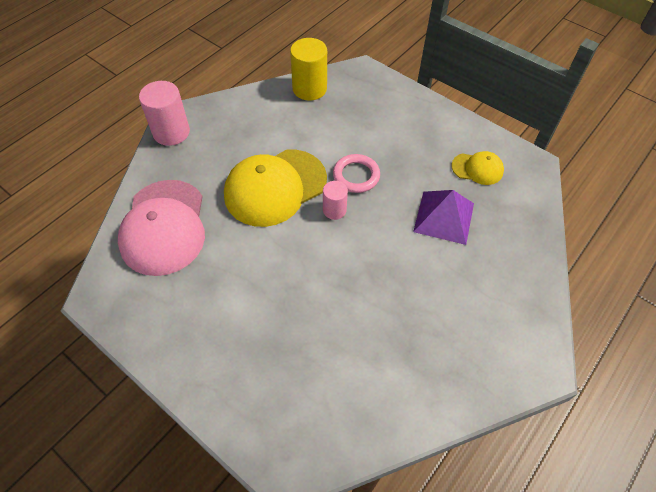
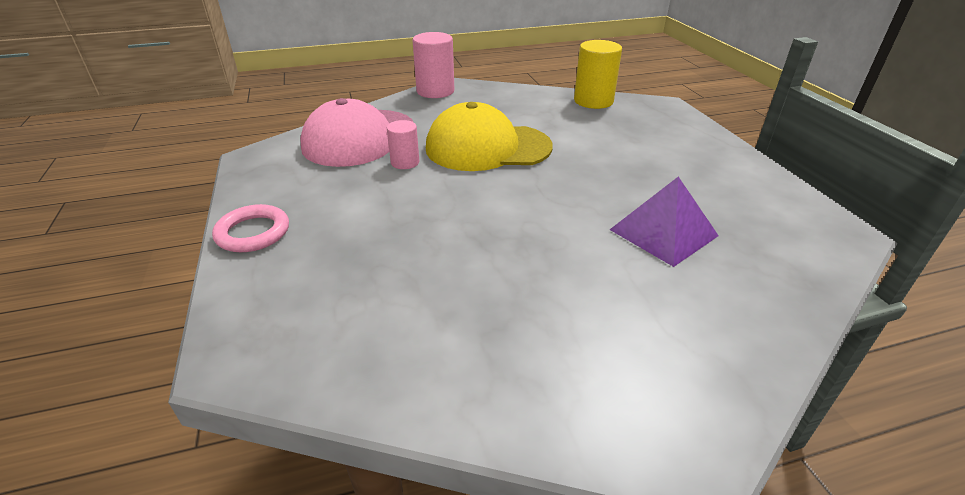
camera: 35 degrees right, 20 degrees down
pink cylinder [323,181,348,220] -> pink cylinder moved to [387,120,419,169]
pink ring [333,154,380,193] -> pink ring moved to [212,204,289,252]
yellow cap [451,151,504,185] -> none

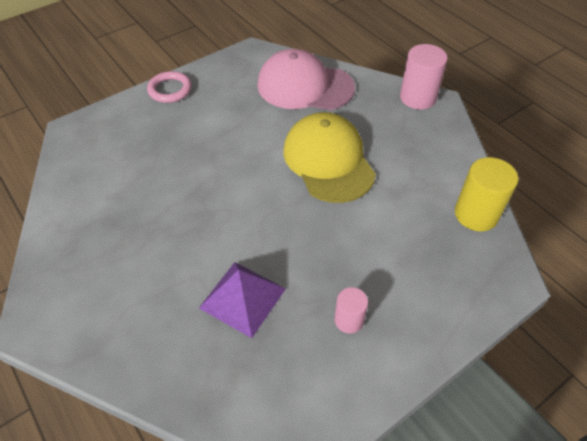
camera: 70 degrees right, 15 degrees up
pink cylinder [387,120,419,169] -> pink cylinder moved to [334,287,368,333]

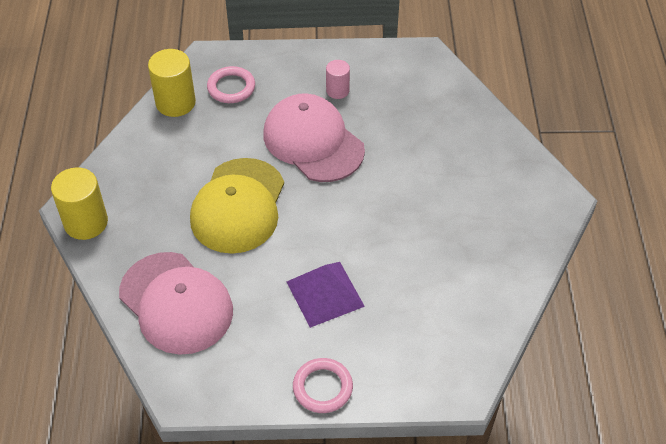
camera: 145 degrees left, 0 degrees up
purple pyramid [199,262,286,338] -> purple pyramid moved to [287,262,365,328]
pink cylinder [400,44,448,110] -> yellow cylinder [51,167,108,240]
none -> pink ring [207,66,255,103]
none -> pink cap [263,93,365,182]

